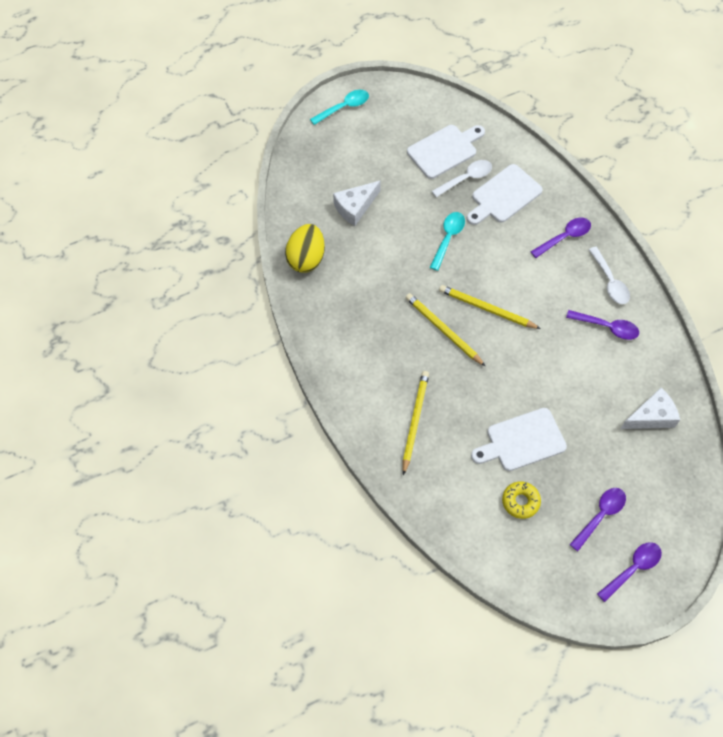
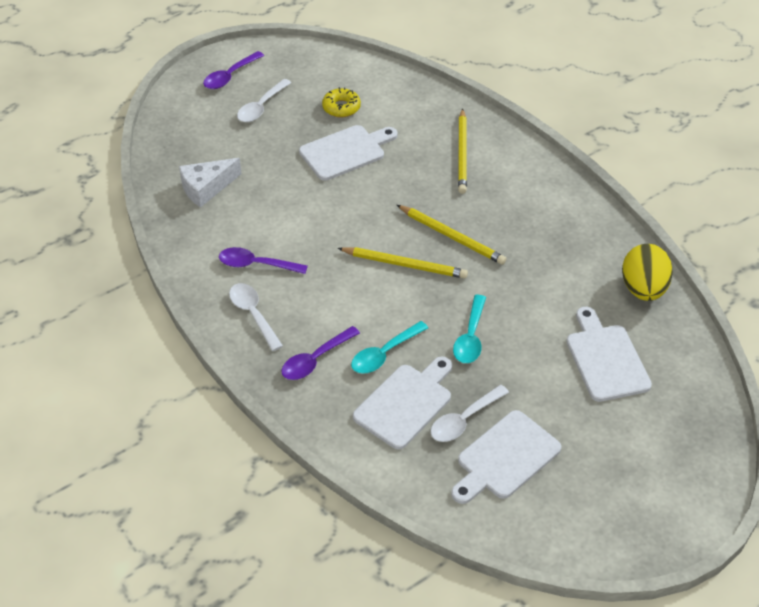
camera: 170 degrees right, 15 degrees down
turquoise spoon [310,90,369,125] -> turquoise spoon moved to [351,321,428,374]
white cheese [333,180,381,226] -> white cutting board [566,307,652,402]
purple spoon [569,488,626,551] -> white spoon [237,79,291,122]

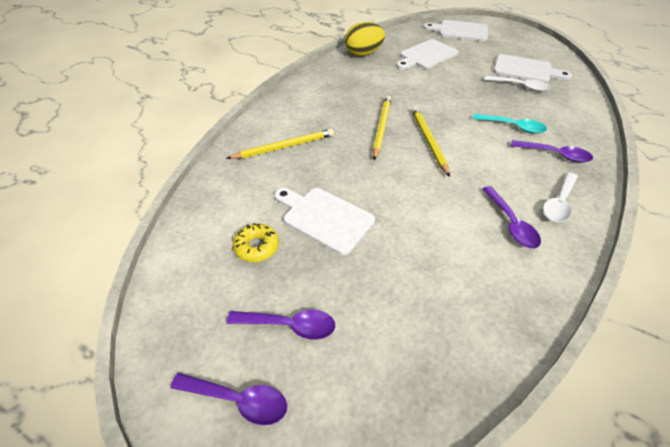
camera: 115 degrees left, 0 degrees up
white cheese [179,158,241,207] -> none
white spoon [237,79,291,122] -> purple spoon [227,310,335,340]
white cutting board [353,357,452,450] -> white cutting board moved to [424,20,488,41]
turquoise spoon [453,295,486,363] -> none

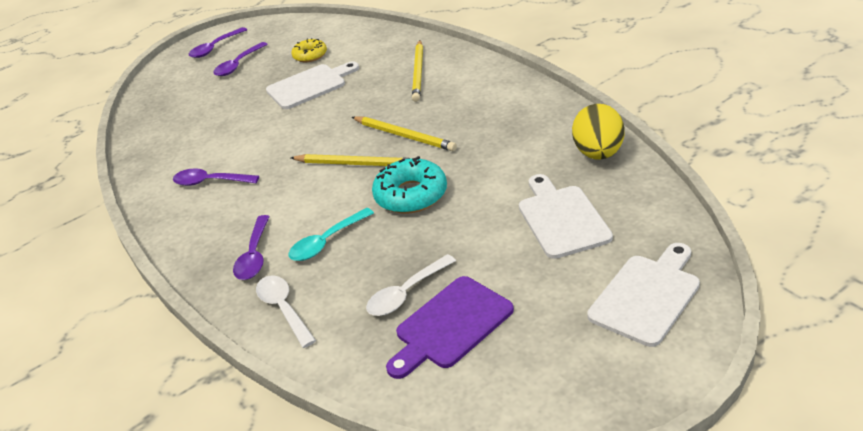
camera: 120 degrees right, 10 degrees down
white cutting board [493,54,572,83] -> purple cutting board [386,276,514,379]
purple spoon [511,140,593,163] -> purple spoon turned 45 degrees counterclockwise [233,215,270,280]
white spoon [543,172,578,222] -> white spoon moved to [256,275,316,348]
none -> turquoise donut [372,156,447,214]

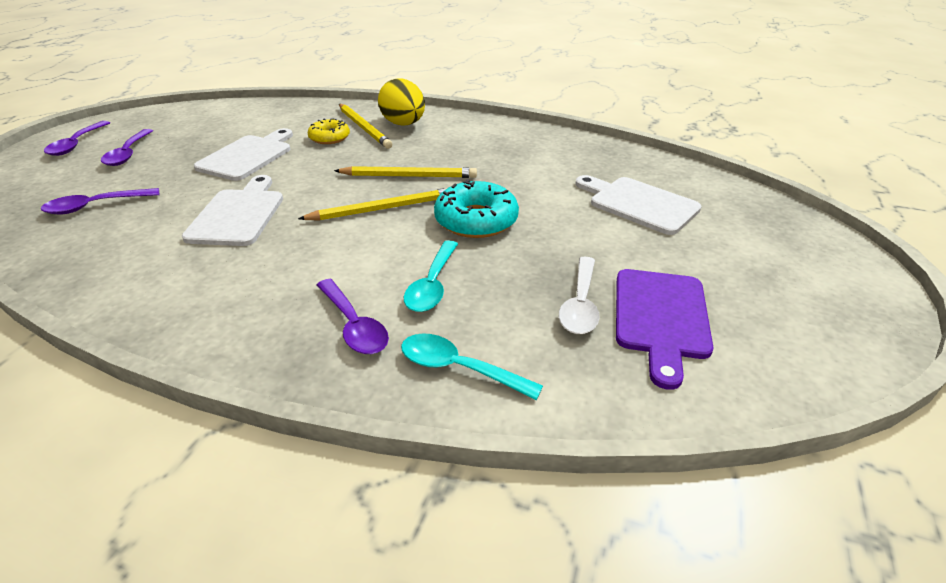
camera: 40 degrees left, 0 degrees up
purple spoon [173,168,259,186] -> purple spoon moved to [41,188,160,215]
white spoon [256,275,316,348] -> turquoise spoon [401,333,543,400]
yellow donut [291,38,327,62] -> yellow donut moved to [307,118,350,144]
yellow egg [572,104,625,160] -> yellow egg moved to [378,78,425,125]
white cutting board [587,243,700,347] -> white cutting board moved to [182,175,283,246]

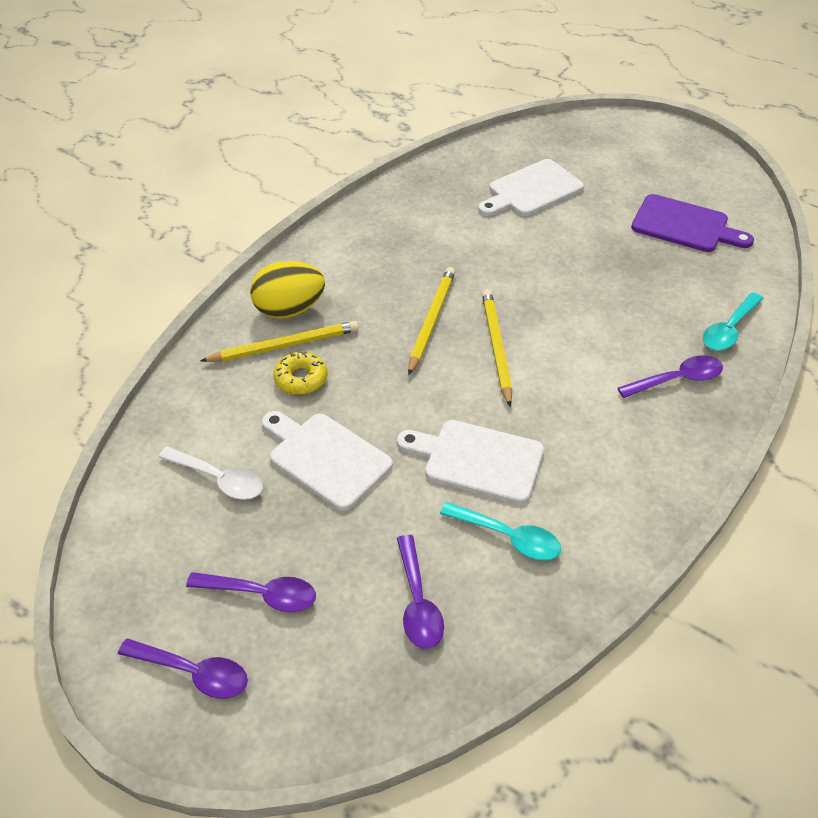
camera: 75 degrees left, 10 degrees up
turquoise spoon [404,240,458,312] -> turquoise spoon moved to [440,502,561,561]
turquoise donut [434,179,519,238] -> none
white spoon [559,257,600,334] -> white spoon moved to [158,446,263,500]

